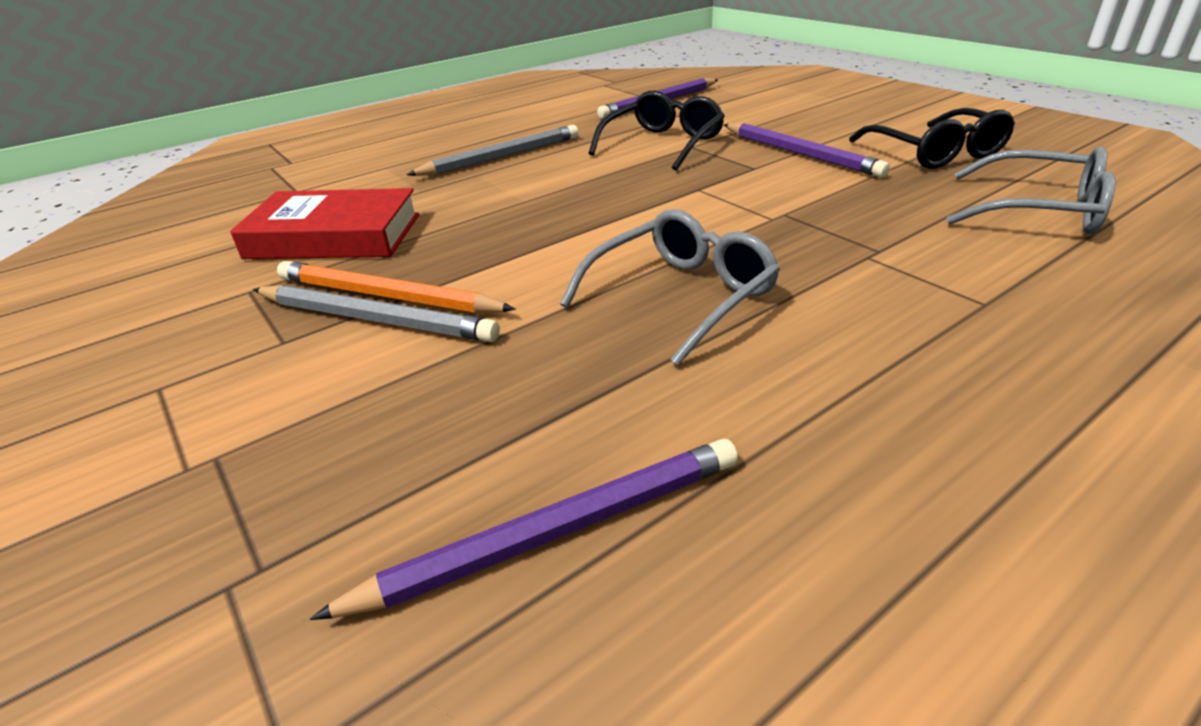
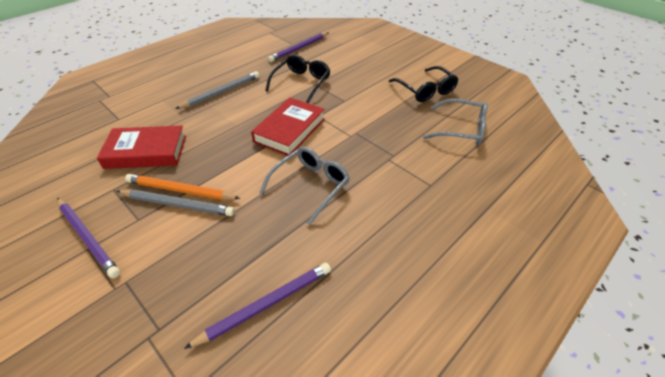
camera: 10 degrees left, 10 degrees up
purple pencil [724,123,890,177] -> purple pencil moved to [57,198,120,278]
none -> red book [251,97,325,156]

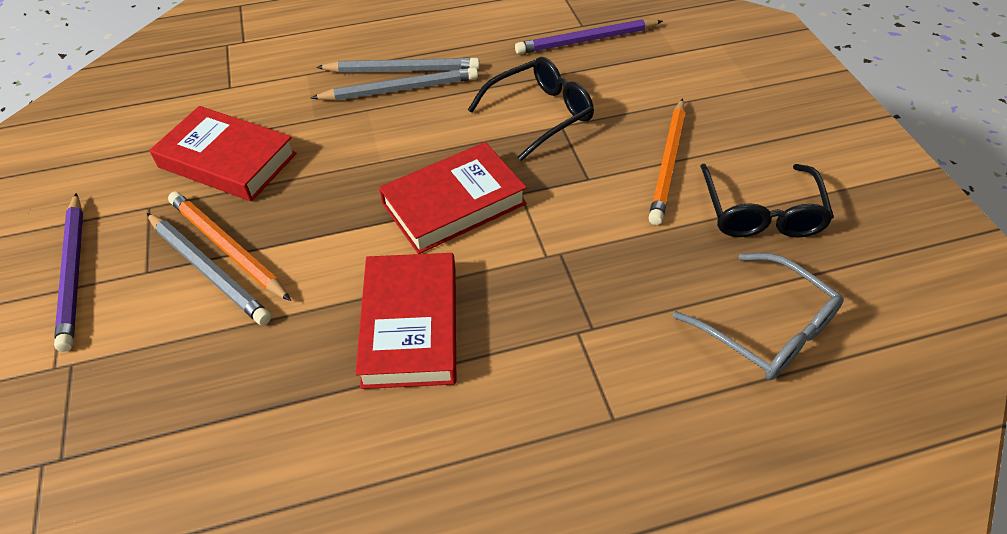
camera: 30 degrees right, 5 degrees up
purple pencil [184,263,331,349] -> none
grey glasses [259,147,350,225] -> red book [355,253,456,389]
none -> grey pencil [316,57,480,73]
none -> orange pencil [649,98,685,225]

